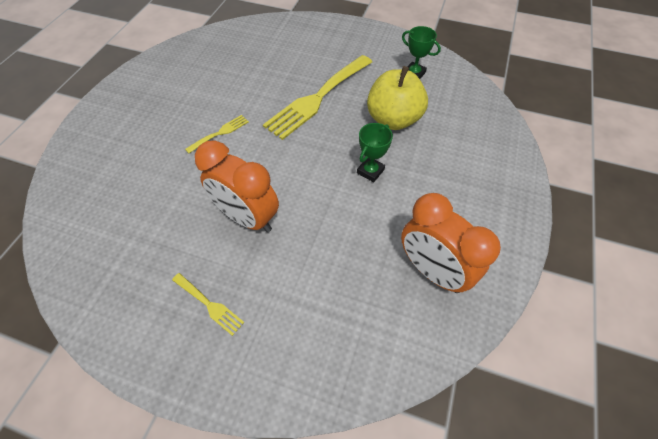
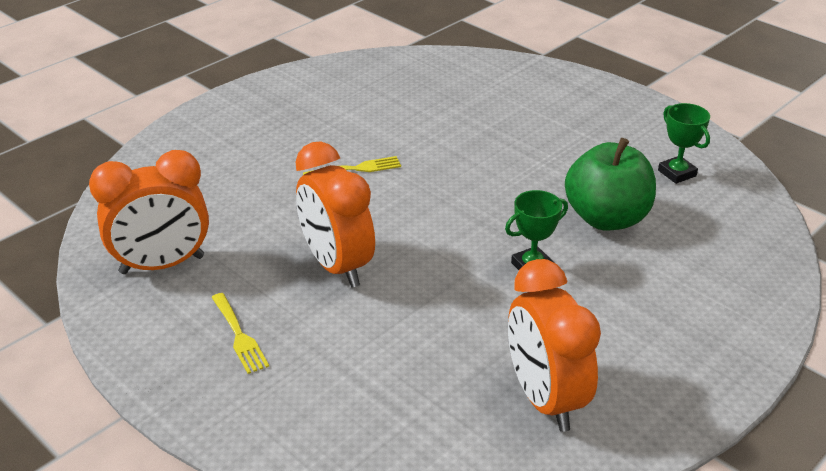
camera: 25 degrees right, 20 degrees down
yellow fork [263,55,372,140] -> none
yellow apple [367,66,428,130] -> green apple [565,138,656,230]
none -> orange clock [89,150,209,274]

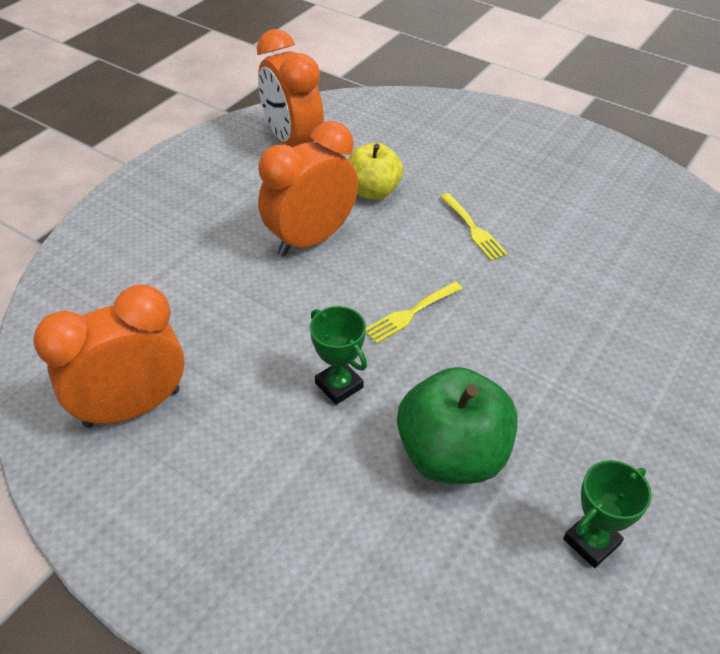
camera: 80 degrees right, 10 degrees up
yellow fork [211,293,269,374] -> yellow fork moved to [366,282,462,344]
none -> yellow apple [348,143,403,200]

